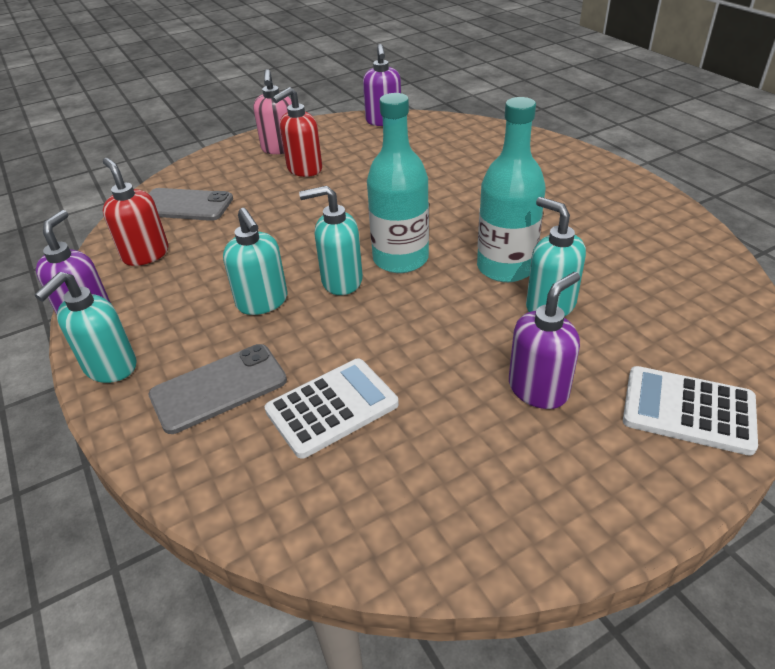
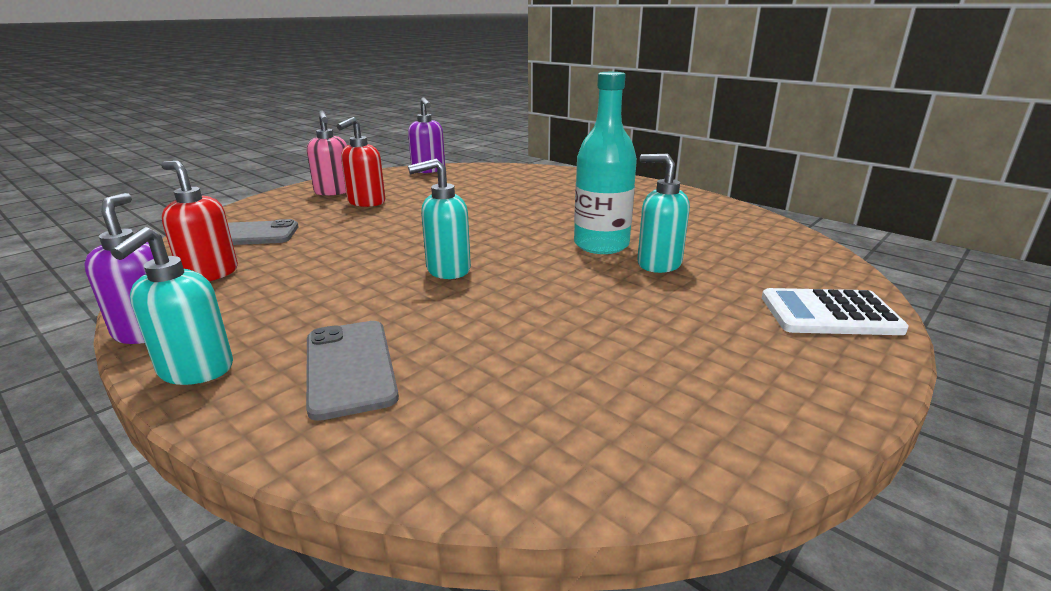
camera: 20 degrees left, 15 degrees down
grey phone [148,344,287,434] -> grey phone turned 60 degrees counterclockwise [306,321,399,421]
turquoise soap dispenser [223,208,287,315] -> none
white calculator [264,358,399,459] -> none
turquoise bottle [367,93,429,273] -> none
purple soap dispenser [509,272,580,409] -> none

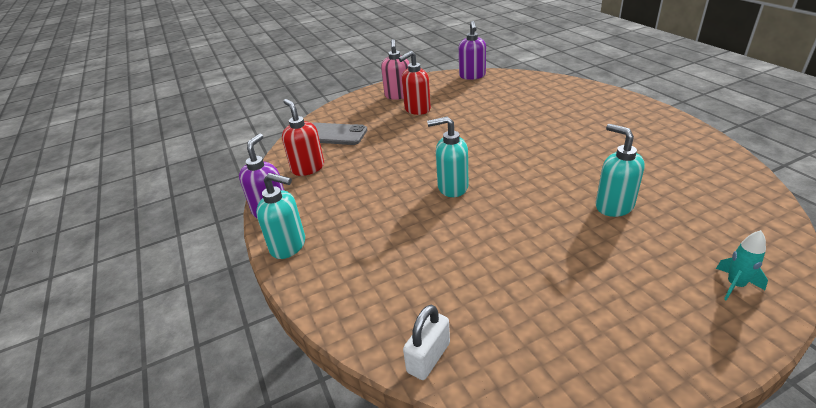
camera: 25 degrees right, 10 degrees up
turquoise soap dispenser [111,227,233,385] -> turquoise soap dispenser turned 105 degrees counterclockwise [256,173,305,259]
grey phone [306,321,399,421] -> none
turquoise bottle [574,72,637,254] -> none
white calculator [762,288,909,335] -> turquoise rocket [716,230,768,301]
none -> white padlock [403,305,450,380]

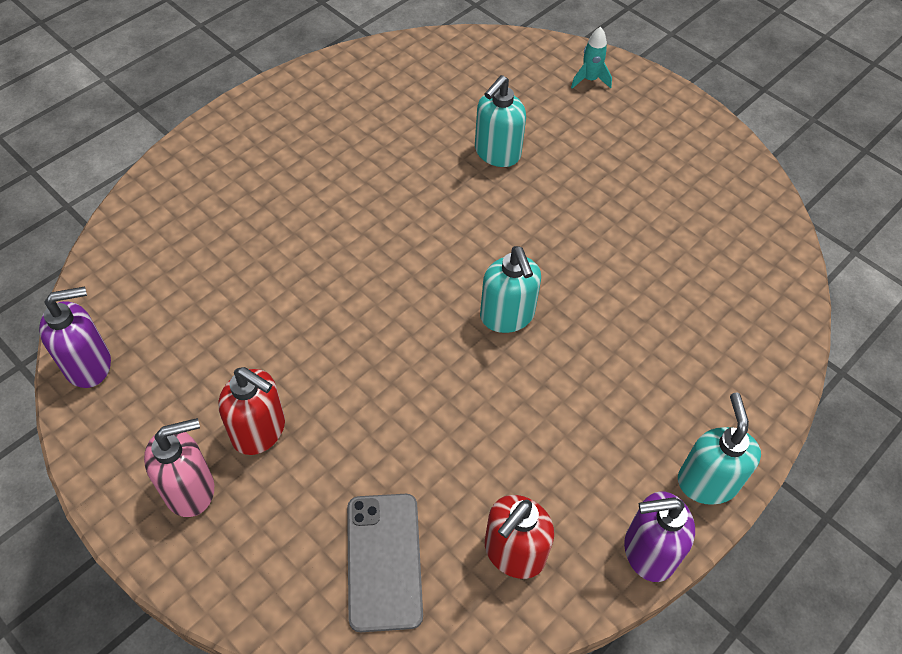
camera: 115 degrees left, 20 degrees up
white padlock [403,305,450,380] -> none

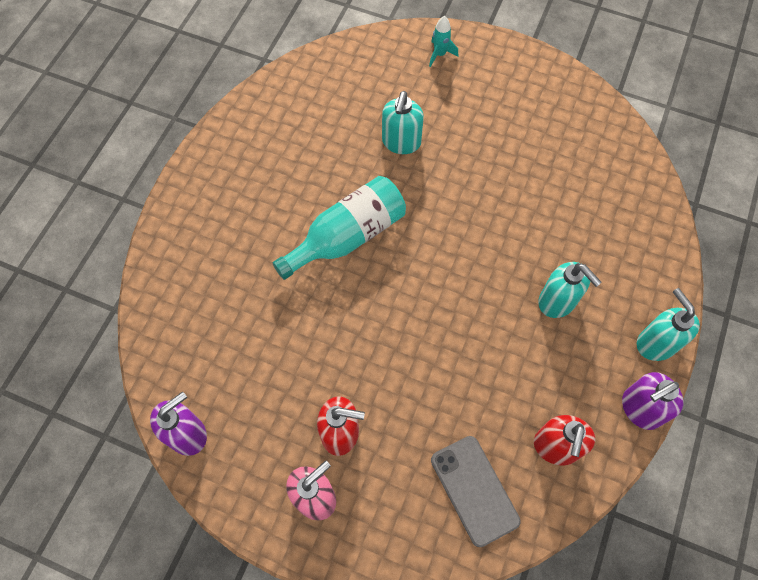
camera: 20 degrees left, 10 degrees up
turquoise soap dispenser [480,246,541,333] -> turquoise soap dispenser moved to [538,262,602,318]
none -> turquoise bottle [273,176,406,280]

